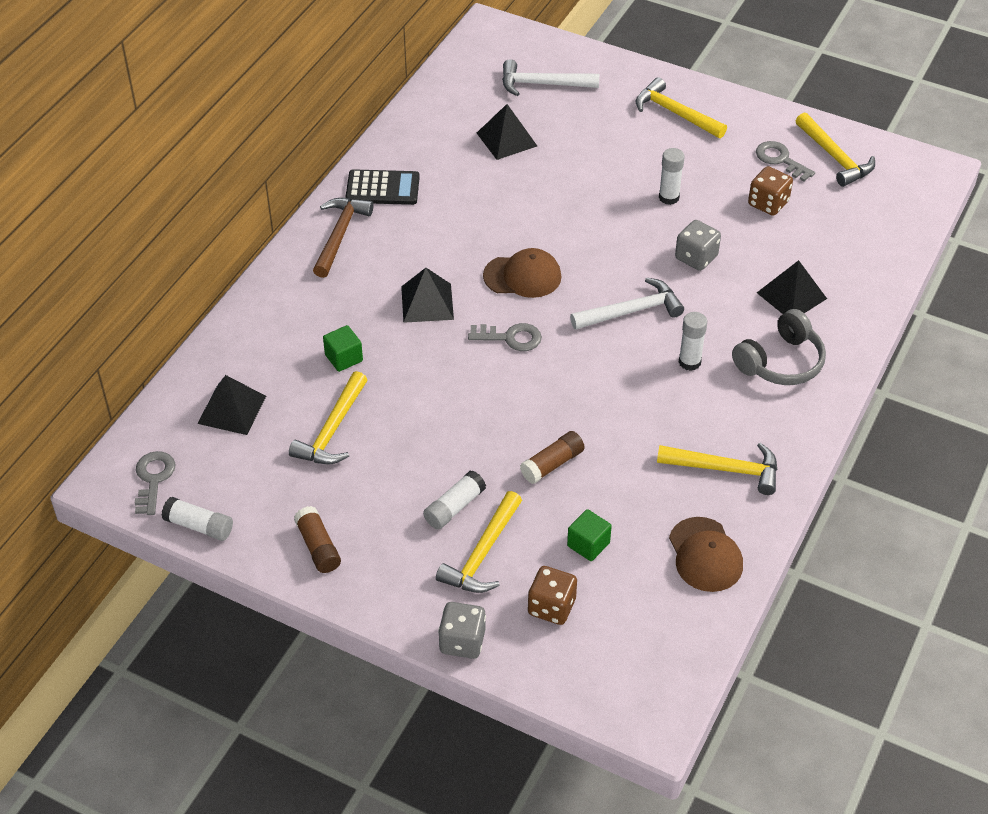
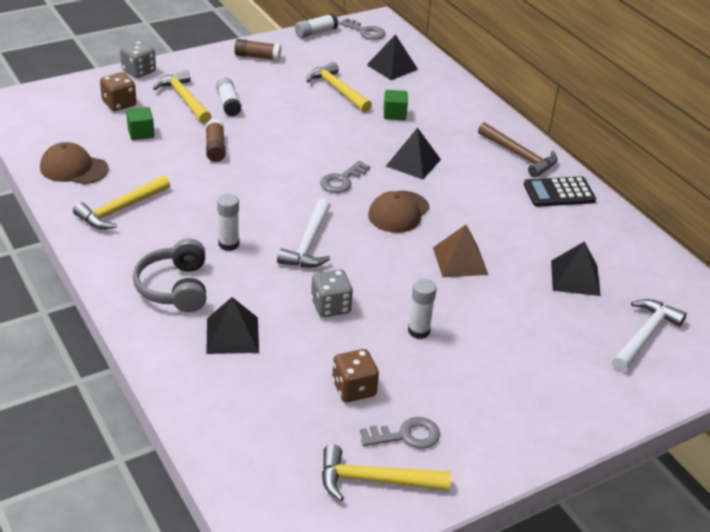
camera: 120 degrees right, 10 degrees down
black calculator [346,169,420,205] -> black calculator turned 45 degrees clockwise [524,176,596,207]
yellow hammer [636,77,727,138] -> none
none -> brown pyramid [433,225,488,277]

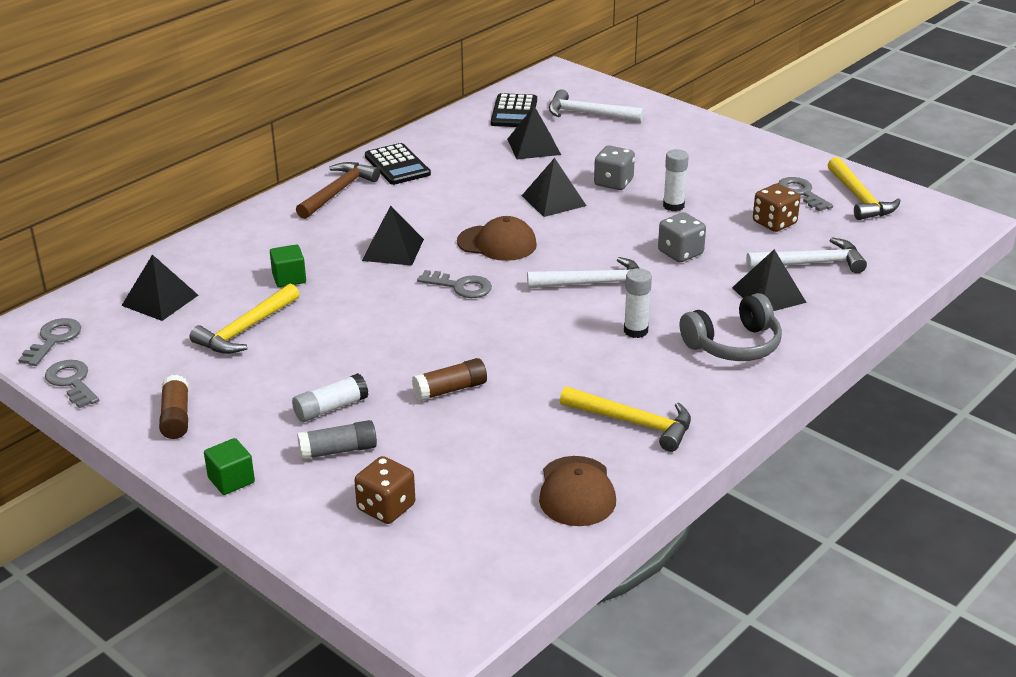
camera: 105 degrees left, 5 degrees down
grey dice [120,41,156,78] -> grey dice moved to [594,145,635,190]
green cube [126,107,154,140] -> green cube moved to [204,438,255,495]
yellow hammer [153,70,211,123] -> grey glue stick [297,420,377,460]
white glue stick [295,13,339,38] -> grey key [45,360,99,408]
brown pyramid [433,225,488,277] -> black pyramid [522,158,586,217]
none -> black calculator [491,93,537,127]
none -> white hammer [746,237,867,273]

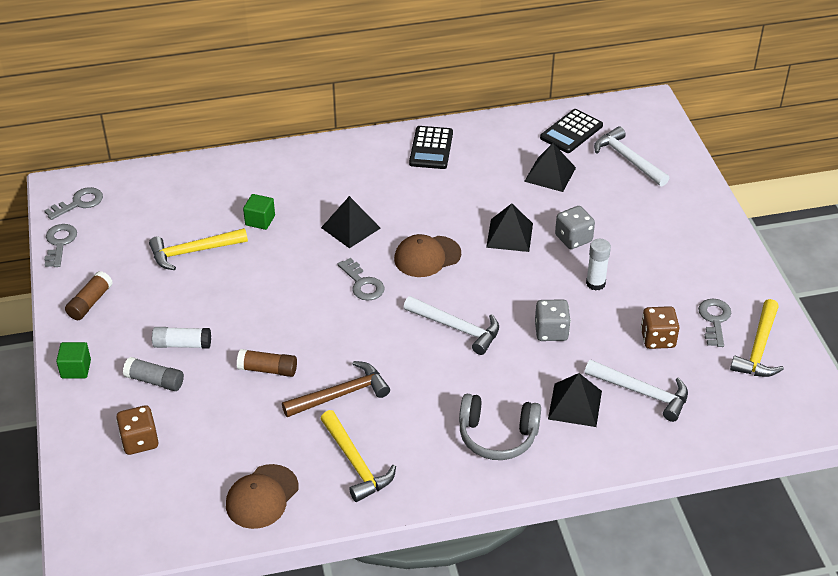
camera: 35 degrees right, 10 degrees up
black pyramid [121,254,198,321] -> none
brown hammer [296,162,380,219] -> brown hammer moved to [282,361,390,417]
brown cap [457,216,537,261] -> brown cap turned 105 degrees clockwise [394,234,461,277]
white glue stick [624,268,652,338] -> none

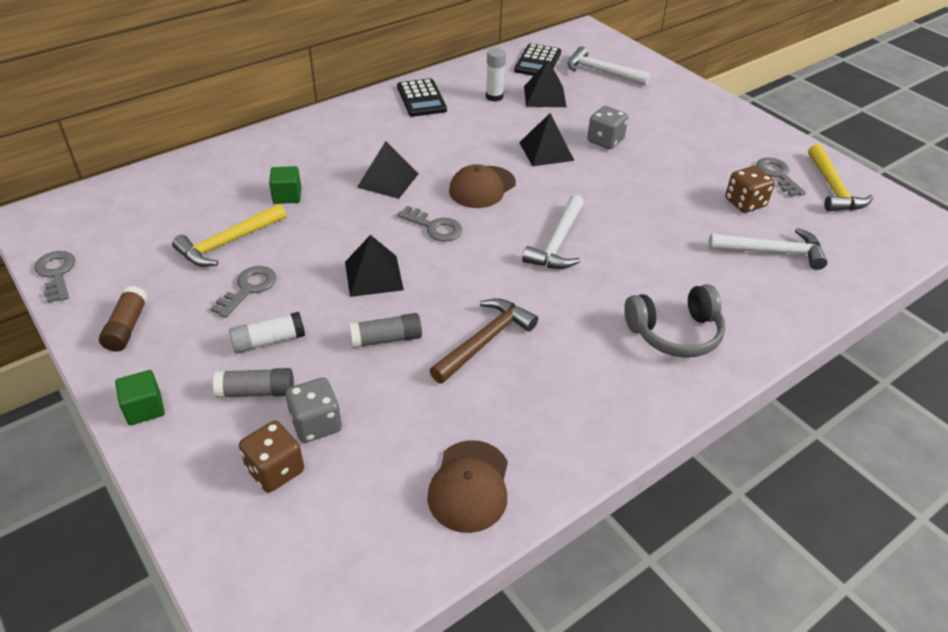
camera: 25 degrees left, 0 degrees up
grey key [44,187,103,220] -> grey key moved to [210,266,276,318]
brown glue stick [237,349,297,377] -> grey glue stick [349,313,422,348]
yellow hammer [320,410,396,502] -> none
white hammer [404,296,499,355] -> white hammer turned 105 degrees clockwise [522,195,584,269]
grey dice [535,300,571,341] -> grey dice moved to [286,378,342,443]
black pyramid [548,373,602,427] -> black pyramid moved to [345,235,404,297]
white glue stick [586,239,611,291] -> white glue stick moved to [486,48,506,102]

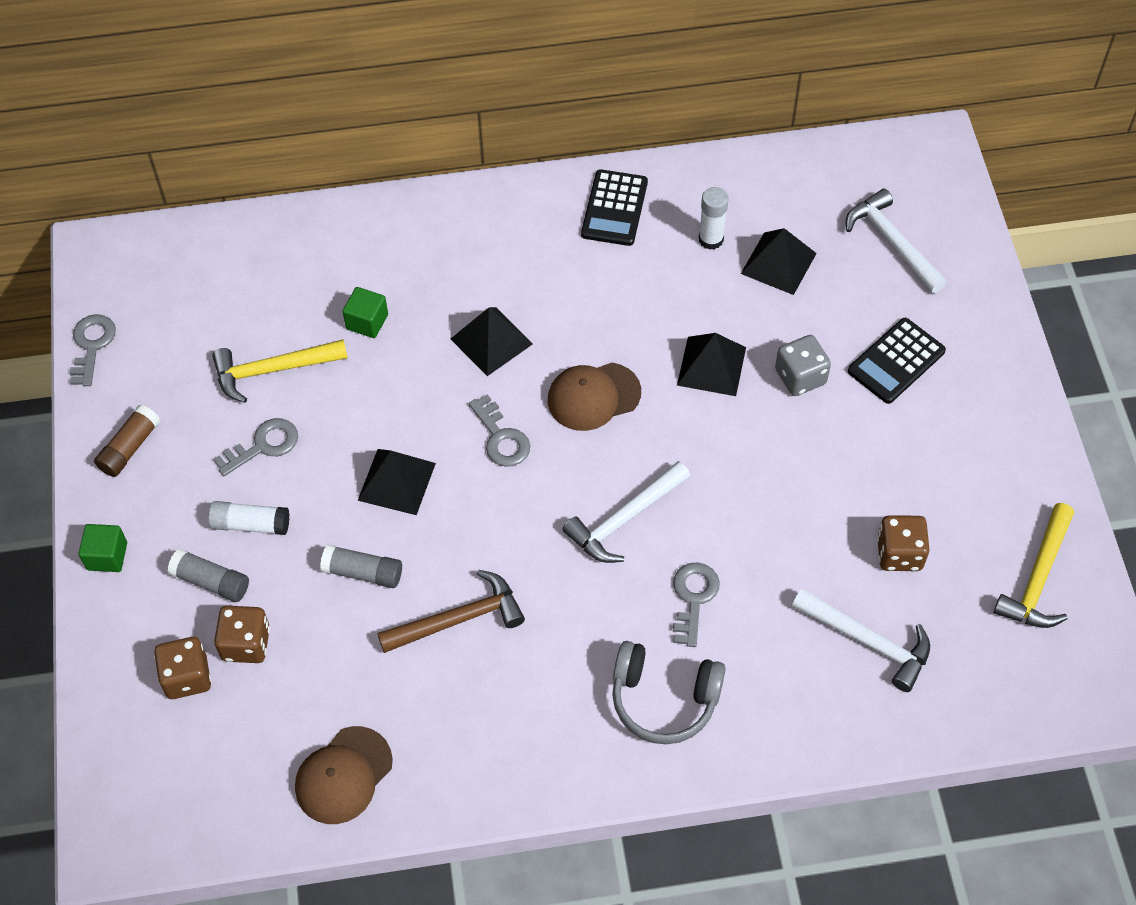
camera: 30 degrees right, 15 degrees up
grey dice [286,378,342,443] -> brown dice [214,606,270,663]
black calculator [514,43,561,76] -> black calculator moved to [848,318,946,404]
grey key [756,157,806,197] -> grey key moved to [673,562,720,647]

